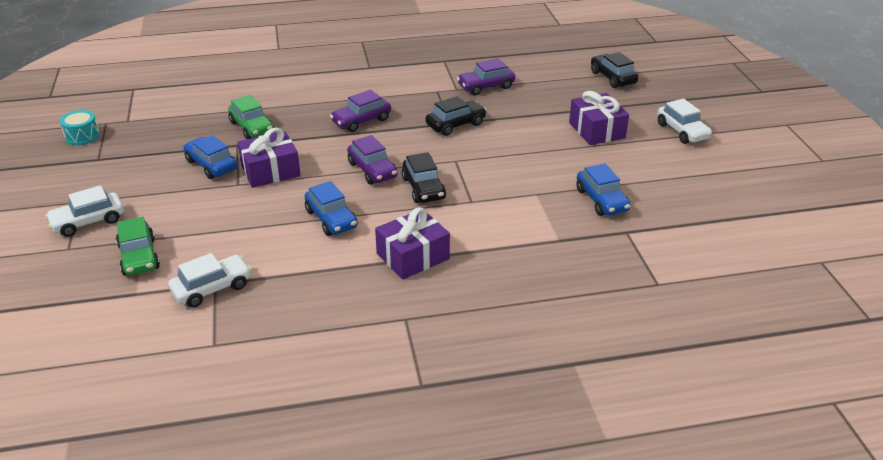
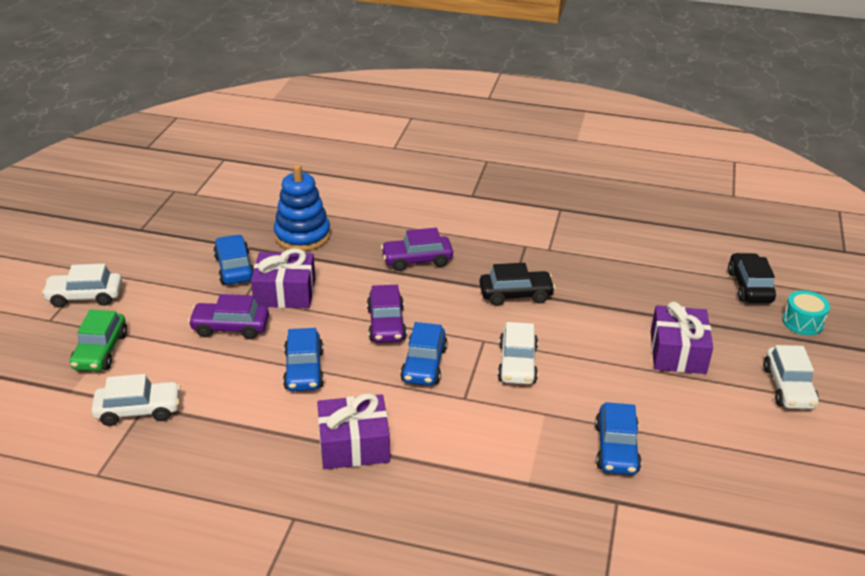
camera: 25 degrees right, 0 degrees up
turquoise drum [60,110,100,145] -> turquoise drum moved to [782,290,830,335]
green car [228,95,274,139] -> blue stacking toy [274,164,331,251]
black car [402,152,446,203] -> blue car [400,322,448,386]
purple car [457,58,515,95] -> purple car moved to [188,294,269,339]
none -> white car [498,322,538,385]

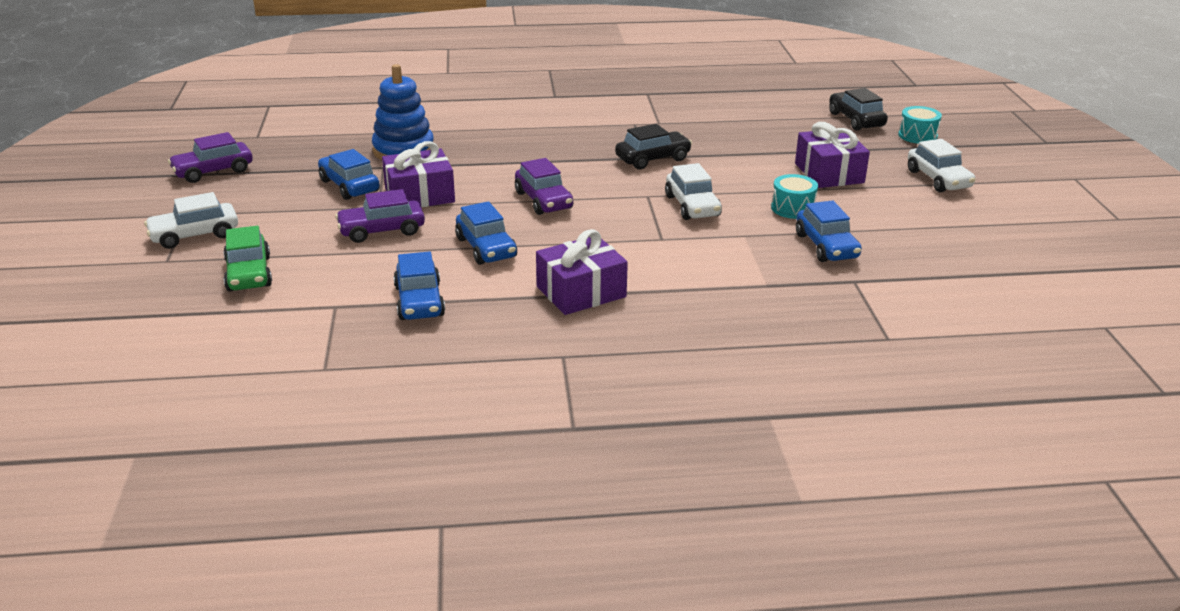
camera: 20 degrees left, 5 degrees down
white car [91,374,181,426] -> none
purple car [381,228,453,271] -> purple car moved to [168,132,253,183]
blue car [400,322,448,386] -> blue car moved to [393,251,445,320]
none -> turquoise drum [771,174,818,219]

